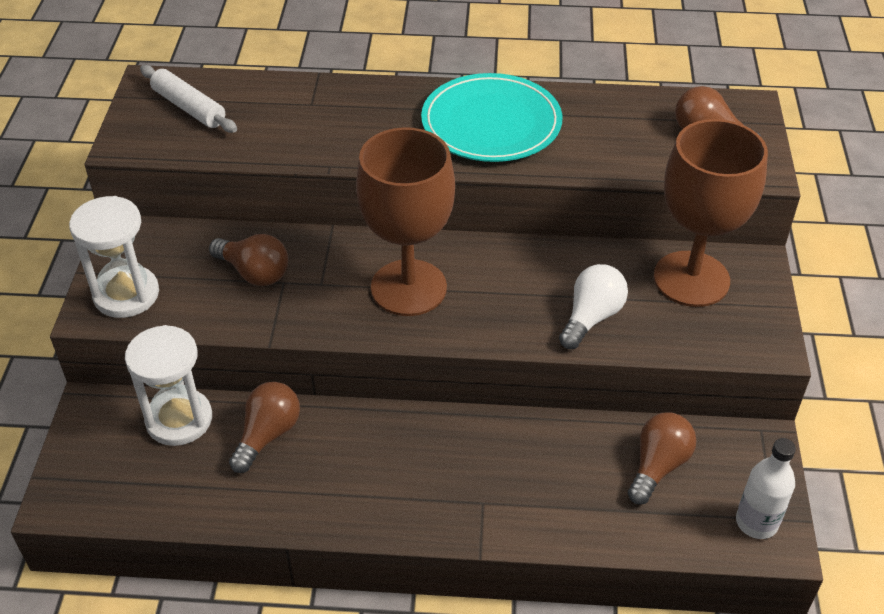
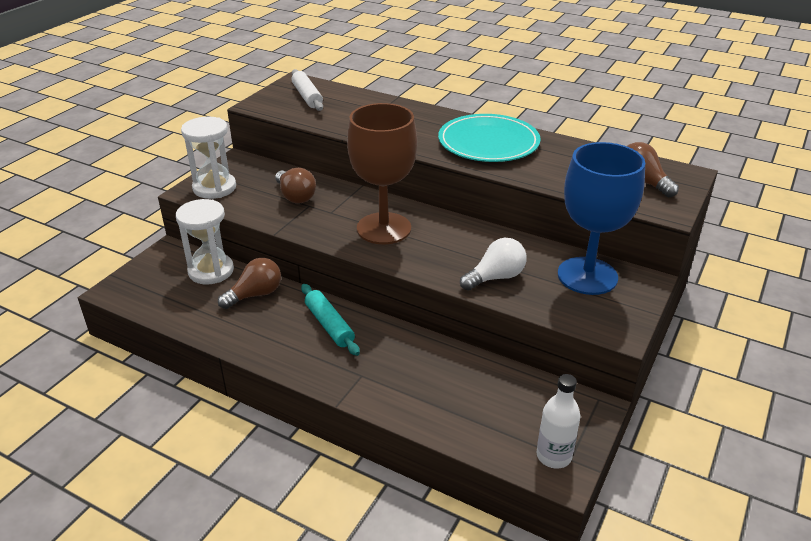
camera: 25 degrees right, 10 degrees down
brown light bulb [628,412,696,505] -> none
brown goblet [654,119,768,307] -> blue goblet [558,142,645,295]
none -> turquoise rolling pin [301,284,360,356]

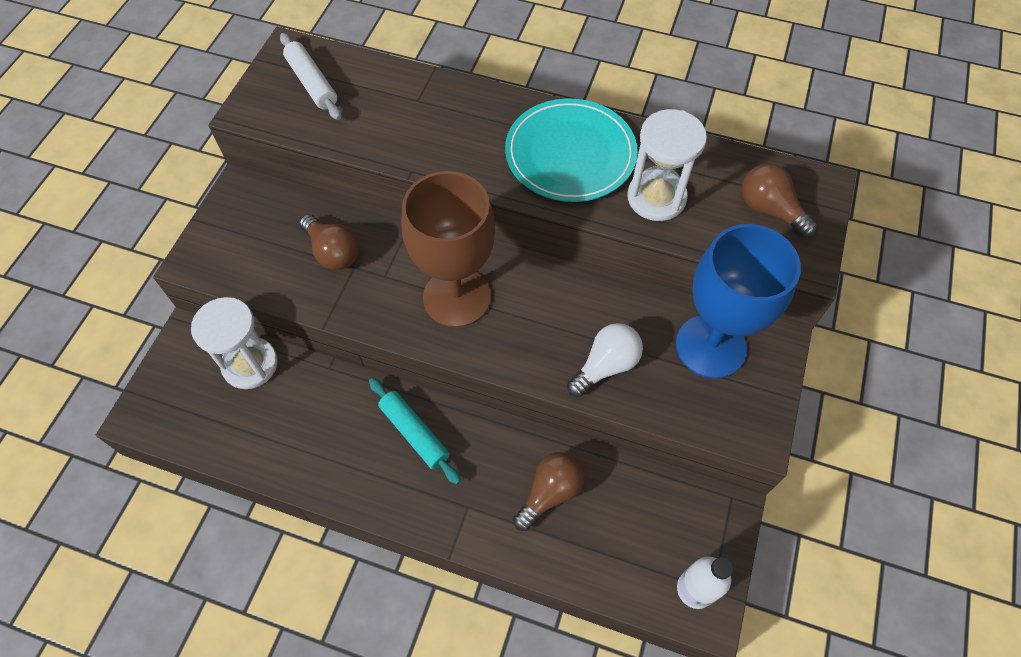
camera: 10 degrees left, 25 degrees up
white hourglass [181,117,236,199] -> white hourglass moved to [627,109,707,221]
brown light bulb [218,258,281,309] -> brown light bulb moved to [513,452,584,531]

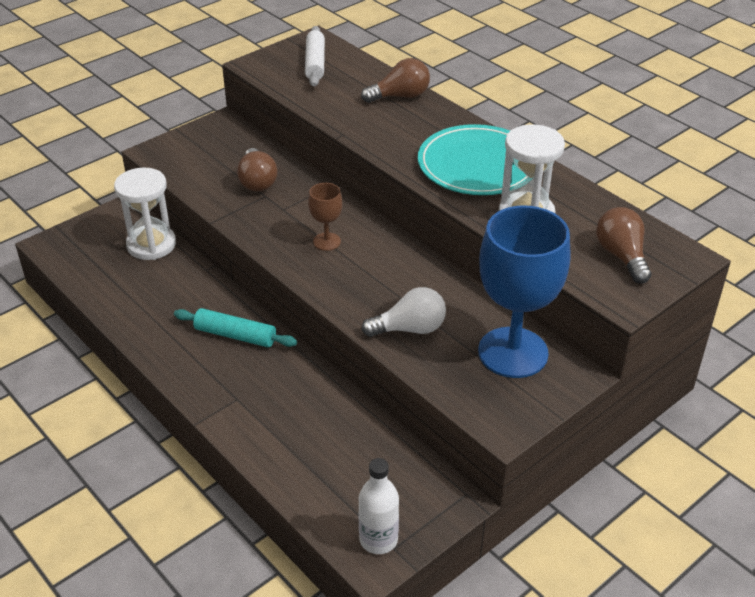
camera: 30 degrees right, 20 degrees down
turquoise rolling pin [369,378,461,484] -> turquoise rolling pin turned 60 degrees counterclockwise [174,308,297,347]
brown goblet [401,171,495,328] -> brown goblet [308,183,342,251], size x0.45
brown light bulb [513,452,584,531] -> brown light bulb moved to [361,58,430,103]

